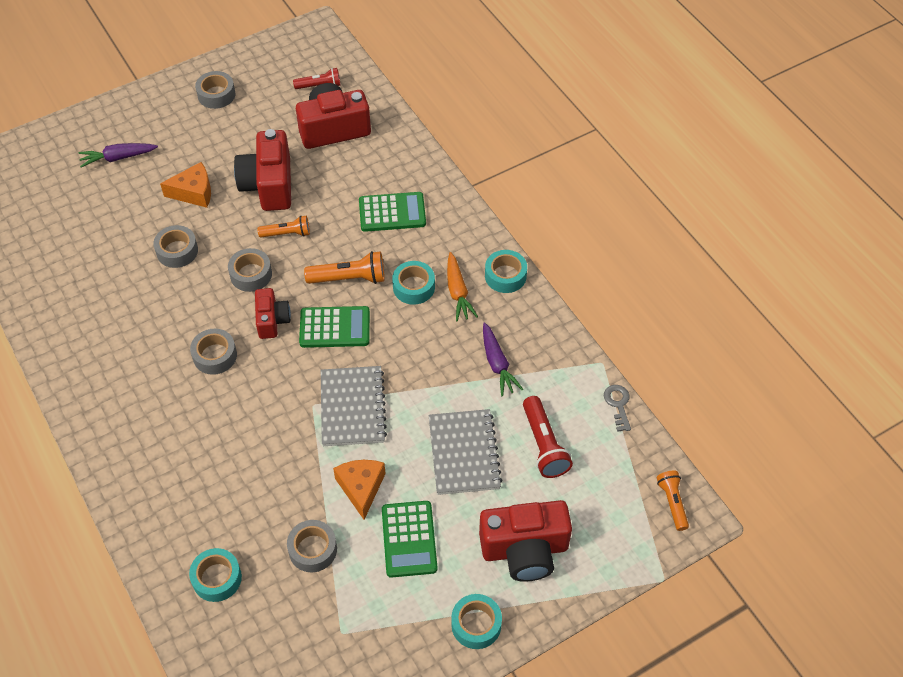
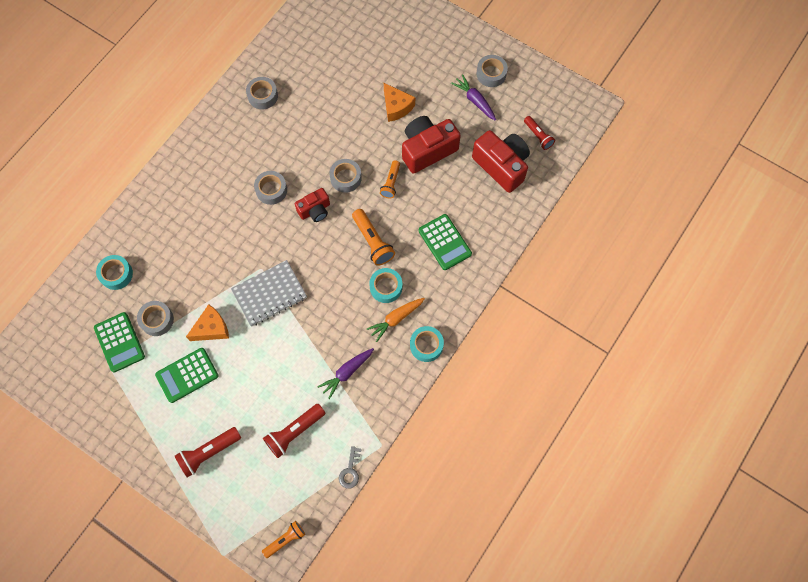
camera: 65 degrees right, 15 degrees up
purple carrot [78,143,158,168] -> purple carrot moved to [451,74,496,121]
grey tape [153,225,198,268] -> grey tape moved to [246,77,278,109]
orange flashlight [258,216,310,237] -> orange flashlight turned 45 degrees clockwise [380,160,400,198]
green calculator [299,306,370,348] -> green calculator moved to [94,312,145,372]
grey notebook [429,409,502,495] -> none
turquoise tape [451,594,502,649] -> none
red camera [479,500,572,582] -> red flashlight [175,427,241,478]
grey key [604,385,631,432] -> grey key turned 135 degrees clockwise [339,446,362,489]

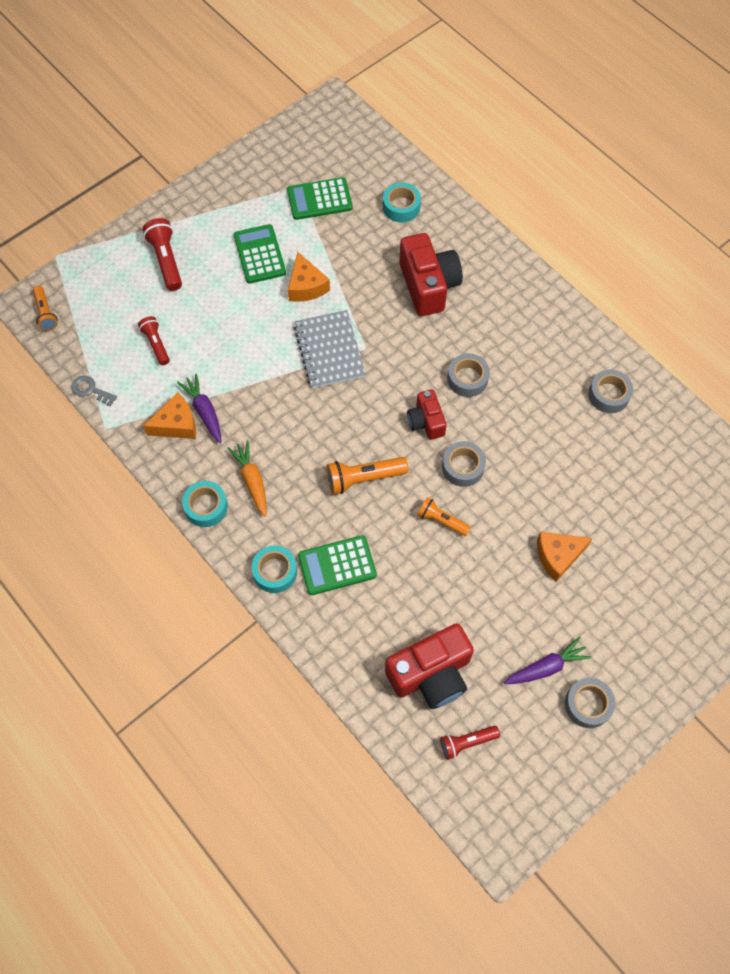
camera: 105 degrees right, 5 degrees down
grey tape [137,301,174,336] -> none
red flashlight [263,404,325,458] -> red flashlight [138,316,170,365], size x0.66
turquoise tape [369,268,402,303] -> turquoise tape moved to [252,545,297,593]
red camera [402,116,461,174] -> red camera moved to [399,233,463,316]
none -> orange cheese [143,392,196,439]

